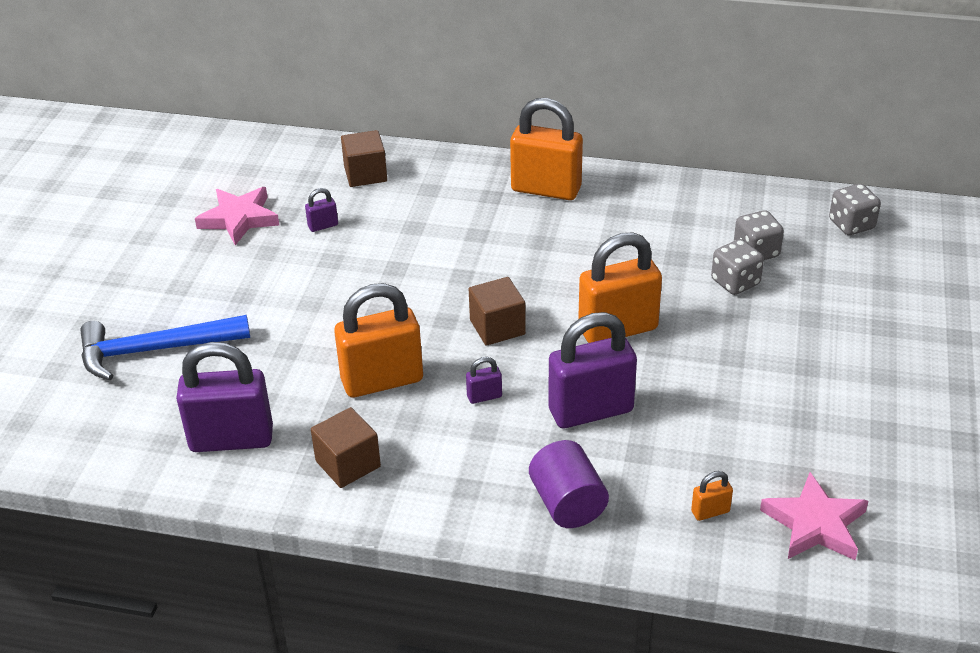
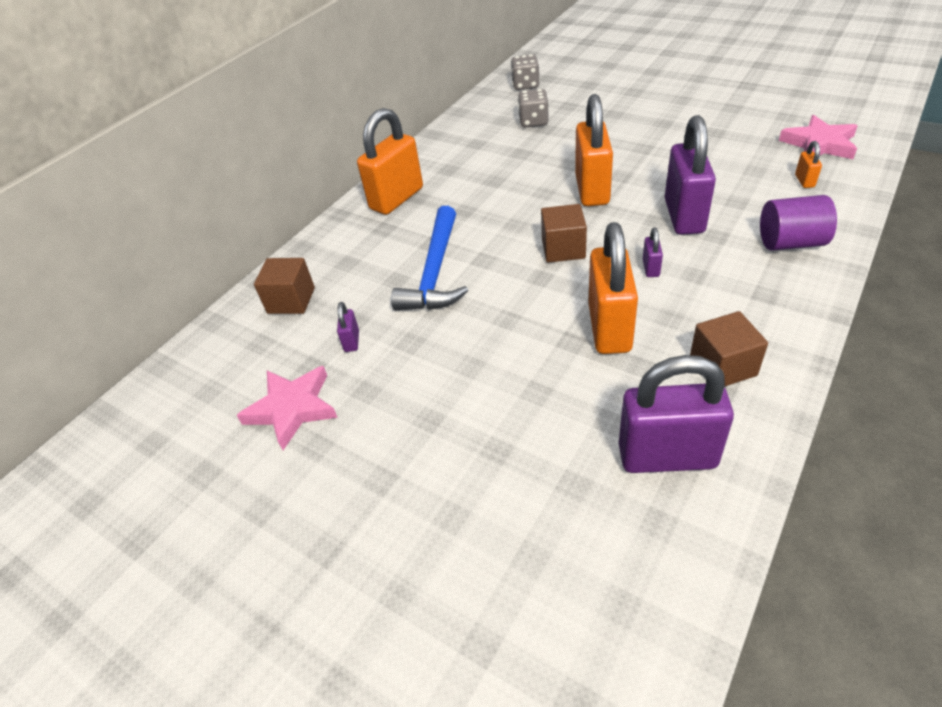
camera: 65 degrees left, 5 degrees up
blue hammer [80,315,250,380] -> blue hammer moved to [391,206,468,310]
purple padlock [176,342,273,452] -> purple padlock turned 75 degrees clockwise [619,355,734,473]
grey dice [711,239,764,295] -> none

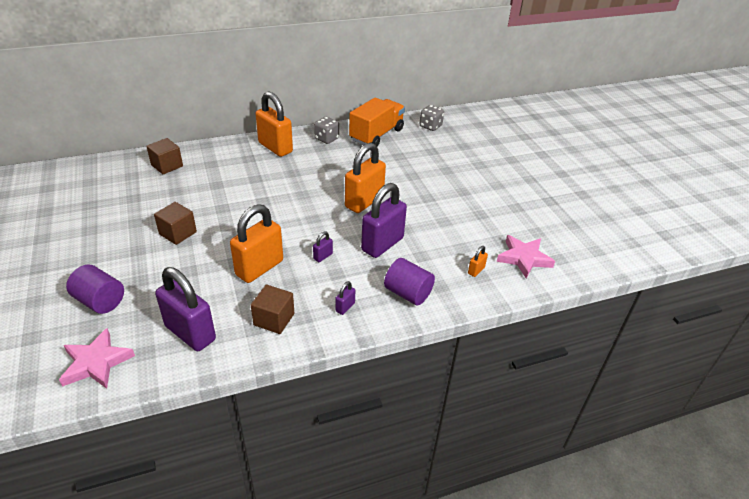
camera: 30 degrees right, 5 degrees down
pink star [236,366,338,450] -> pink star moved to [59,328,135,389]
purple padlock [337,302,359,352] -> purple padlock moved to [335,281,355,315]
orange padlock [357,108,423,215] -> orange padlock turned 60 degrees clockwise [256,91,293,157]
blue hammer [391,206,468,310] -> none
grey dice [518,89,549,127] -> grey dice moved to [314,117,339,144]
brown cube [541,204,587,263] -> brown cube moved to [154,202,197,245]
none -> purple cylinder [66,265,124,314]
none -> orange truck [349,98,405,146]

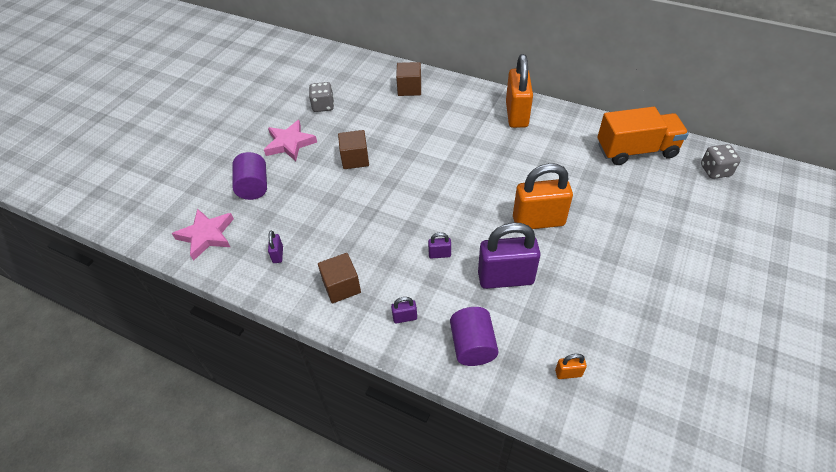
camera: 50 degrees right, 10 degrees up
purple padlock [155,267,216,351] -> purple padlock [268,230,283,263], size x0.42
orange padlock [230,204,283,283] -> none
grey dice [314,117,339,144] -> grey dice moved to [309,82,334,112]
pink star [496,235,555,279] -> pink star moved to [264,120,317,161]

